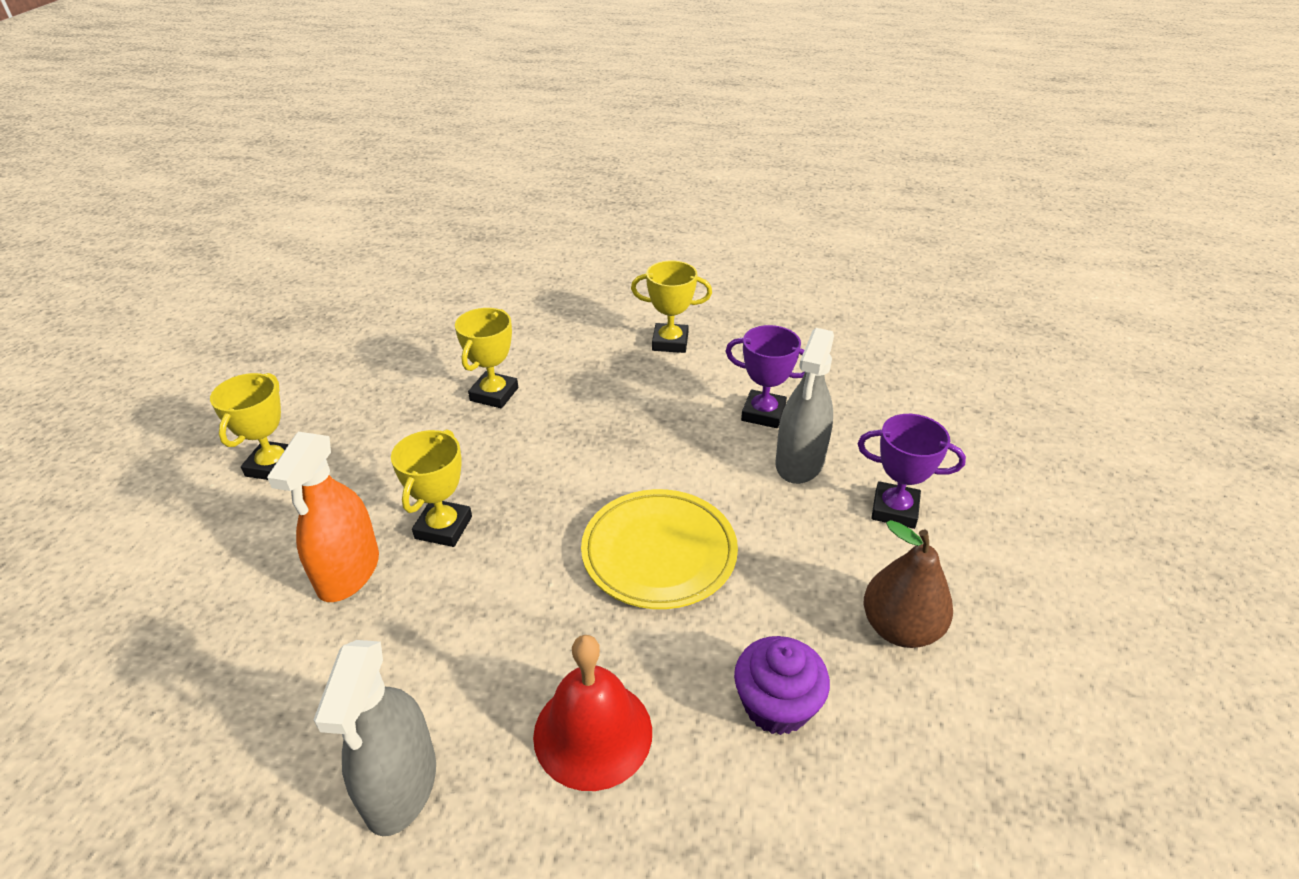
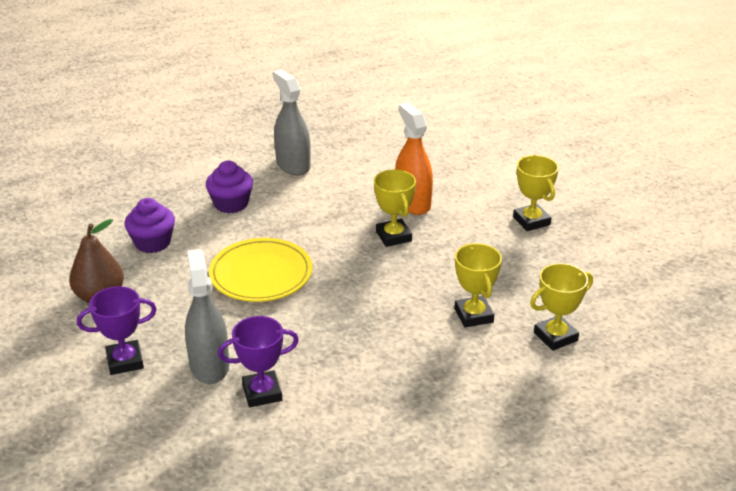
camera: 145 degrees right, 5 degrees down
red bell [533,635,652,791] -> purple cupcake [206,161,253,213]
yellow trophy [631,261,712,353] -> yellow trophy moved to [530,263,593,351]

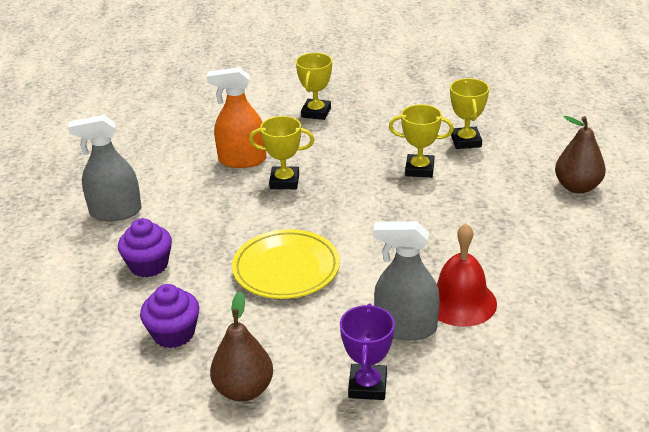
camera: 65 degrees left, 0 degrees up
purple trophy [218,316,299,407] -> red bell [437,224,497,327]
yellow trophy [513,155,559,231] -> yellow trophy turned 75 degrees counterclockwise [296,53,332,120]
none -> brown pear [555,116,606,193]

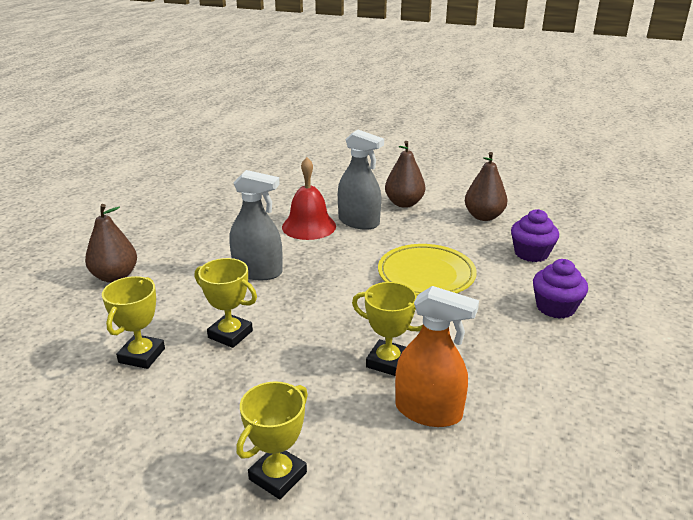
camera: 160 degrees left, 5 degrees down
grey spray bottle [68,115,142,221] -> grey spray bottle moved to [229,170,283,280]
purple trophy [340,304,395,400] -> brown pear [385,141,425,208]

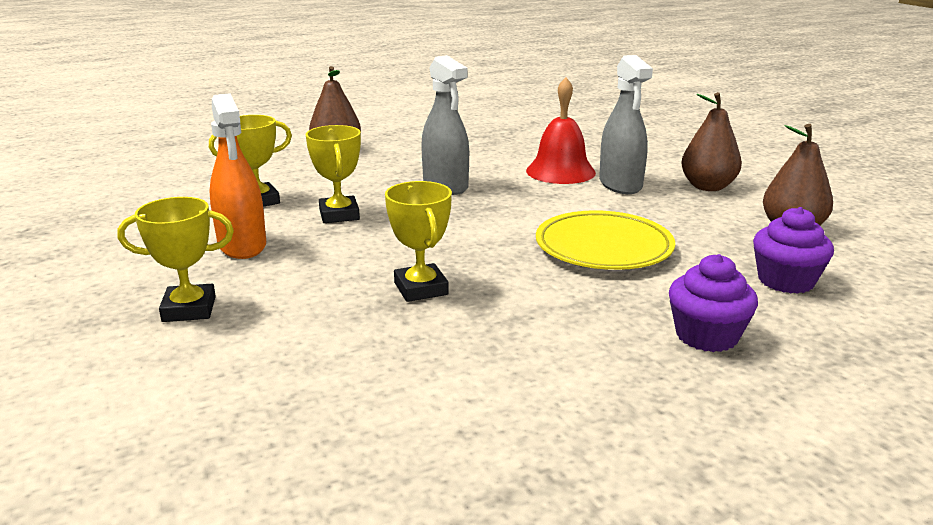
camera: 45 degrees right, 5 degrees down
orange spray bottle [395,286,479,427] -> orange spray bottle moved to [209,93,266,259]

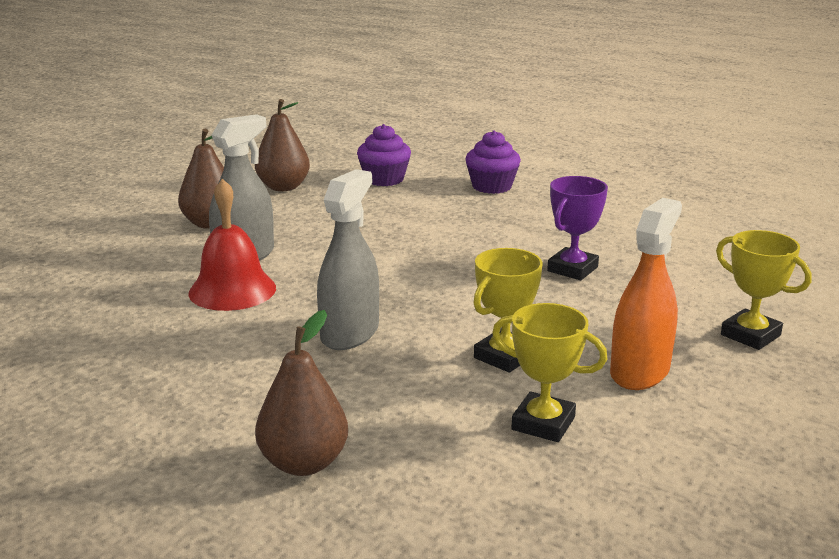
camera: 125 degrees left, 0 degrees up
yellow trophy [385,181,452,302] -> purple trophy [547,176,608,280]
yellow plate [536,210,675,270] -> none

